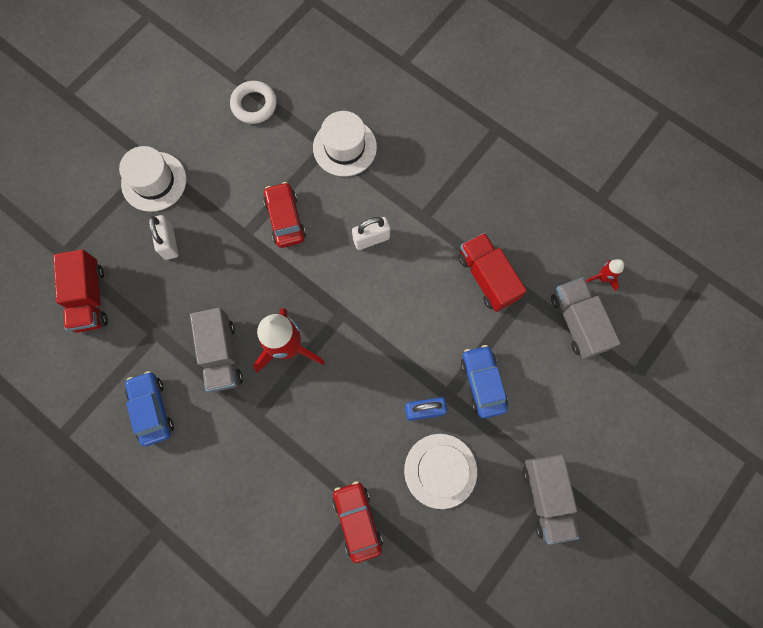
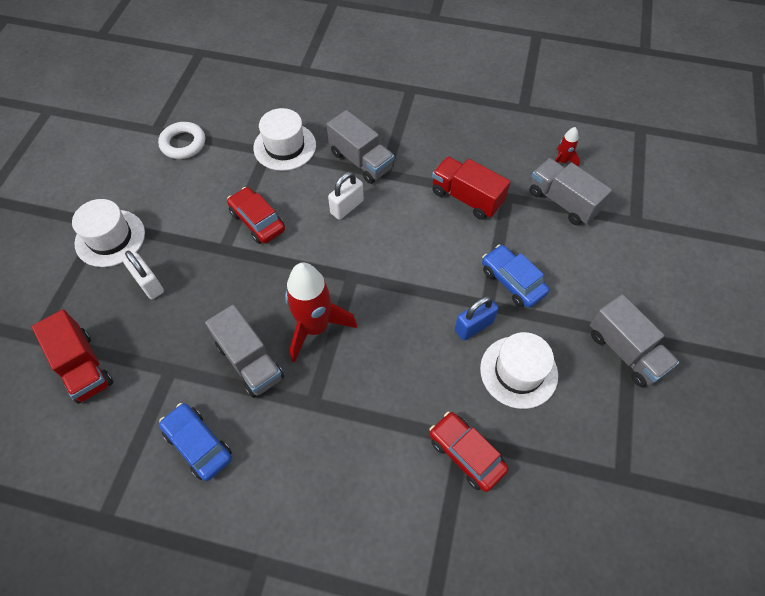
camera: 25 degrees left, 15 degrees down
none -> grey truck [327,110,394,184]

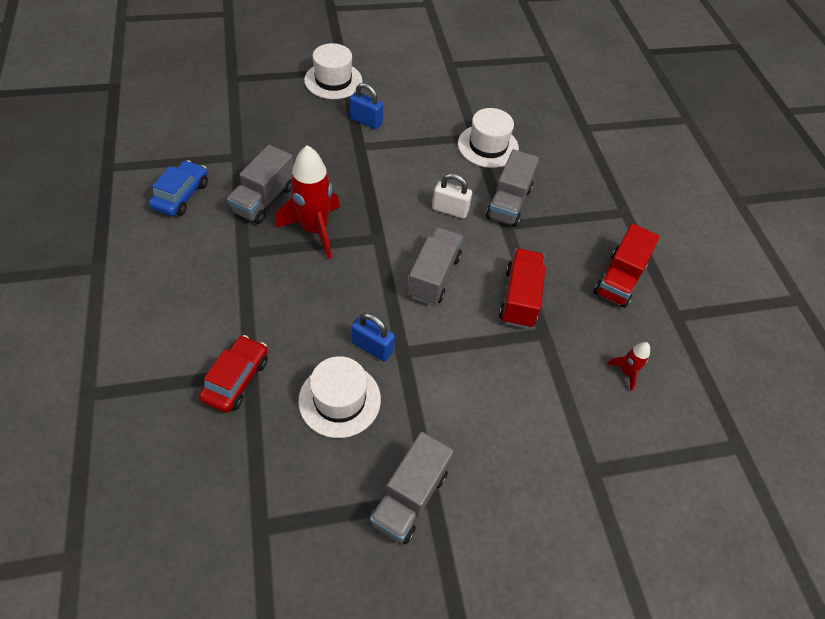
camera: 60 degrees right, 5 degrees down
red truck [32,309,113,404] -> red truck moved to [594,224,660,308]
white padlock [123,251,164,299] -> none
white ring [158,122,205,159] -> none
red car [227,187,285,244] -> none
blue car [482,244,549,308] -> none
grey truck [530,158,612,225] -> grey truck moved to [407,227,463,305]
none -> blue padlock [350,83,383,129]

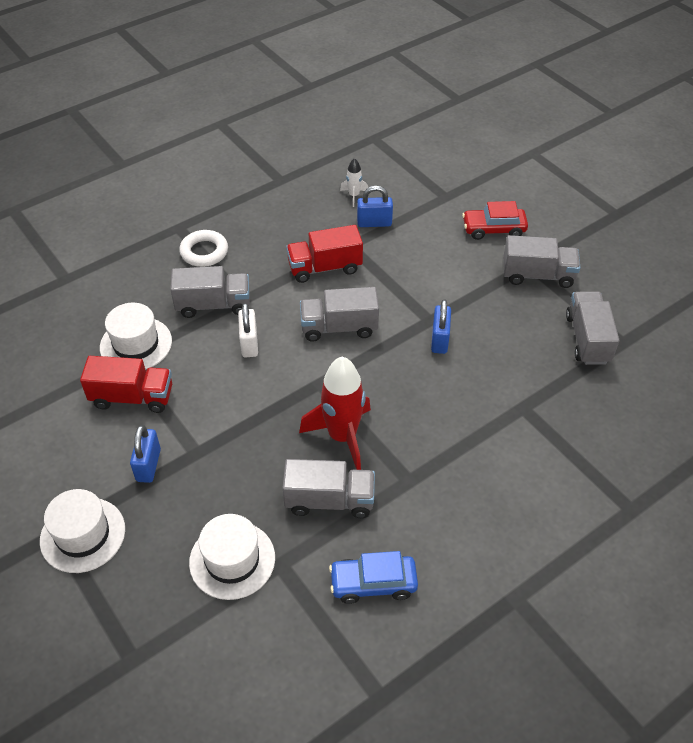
camera: 110 degrees left, 5 degrees down
red car [199,335,268,413] -> red car moved to [462,201,528,240]
white hat [298,356,381,438] -> white hat moved to [189,514,275,600]
red truck [594,224,660,308] -> red truck moved to [80,356,172,413]
red rocket [607,342,650,391] -> white rocket [340,158,368,207]
none -> white ring [179,230,228,267]
none -> blue padlock [357,186,393,227]
none -> grey truck [566,291,620,365]

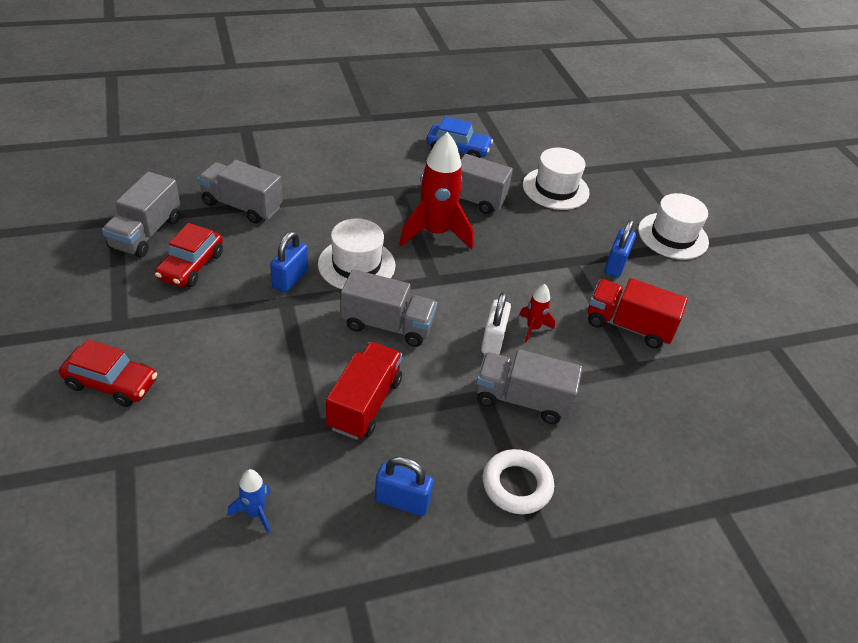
camera: 165 degrees left, 5 degrees down
white hat [100,303,172,370] -> white hat moved to [318,218,395,289]
red truck [286,225,363,283] -> red truck turned 75 degrees counterclockwise [326,342,403,440]
white rocket [340,158,368,207] -> blue rocket [227,469,271,534]
blue padlock [357,186,393,227] -> blue padlock moved to [375,457,433,516]
grey truck [503,235,581,288] -> grey truck moved to [198,160,282,224]
none -> red car [155,223,223,287]
none -> red rocket [519,284,555,343]

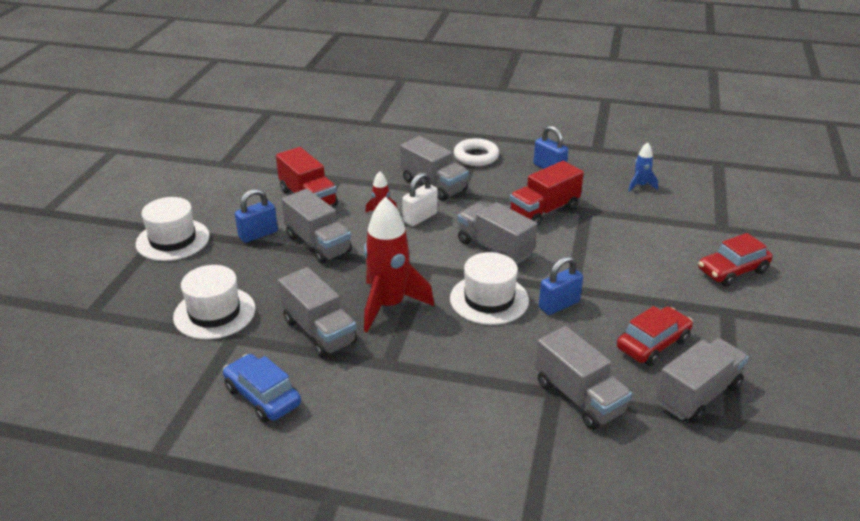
camera: 145 degrees left, 10 degrees down
red car [59,339,157,407] -> red car turned 75 degrees counterclockwise [698,233,772,287]
none -> grey truck [282,189,352,264]

